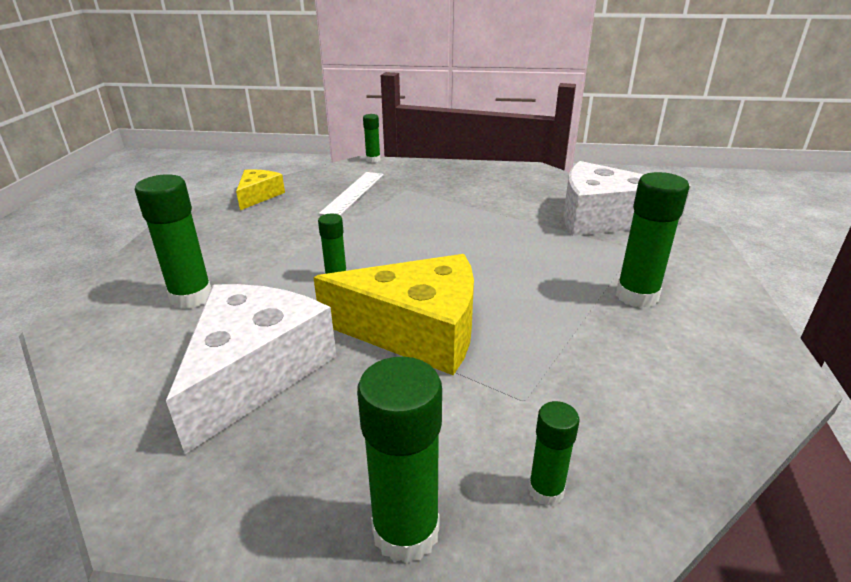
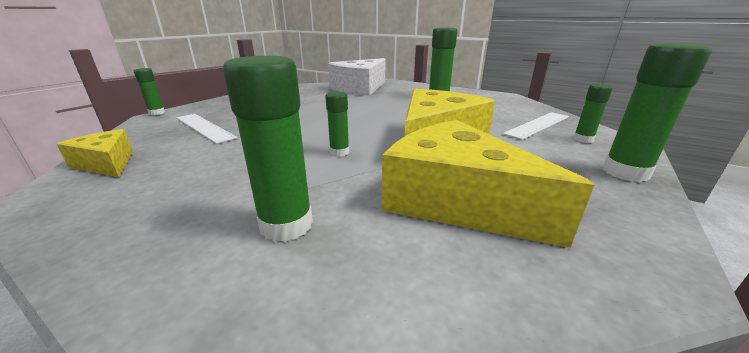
camera: 65 degrees left, 5 degrees down
white cheese [166,284,336,454] -> yellow cheese [382,120,594,248]
none -> white ruler [503,112,569,140]

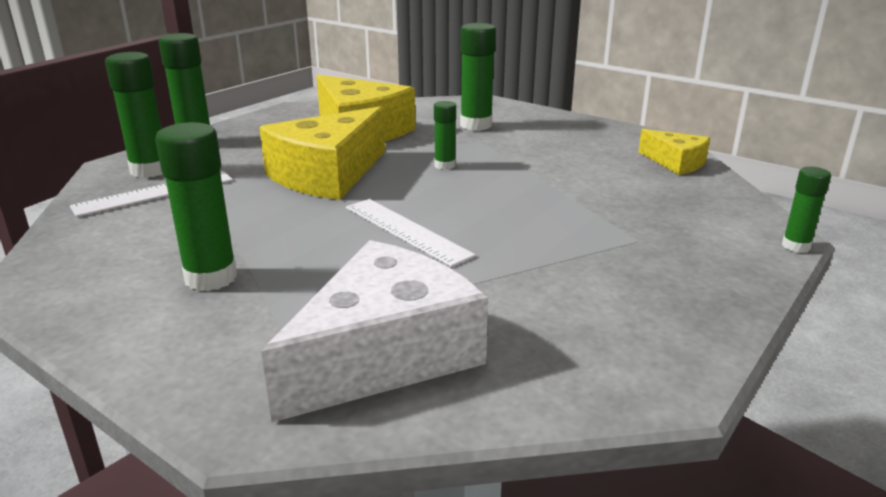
camera: 175 degrees left, 0 degrees up
white ruler [176,114,237,144] -> white ruler moved to [346,199,476,267]
green glue stick [573,84,613,143] -> green glue stick [105,52,163,178], size x1.76

